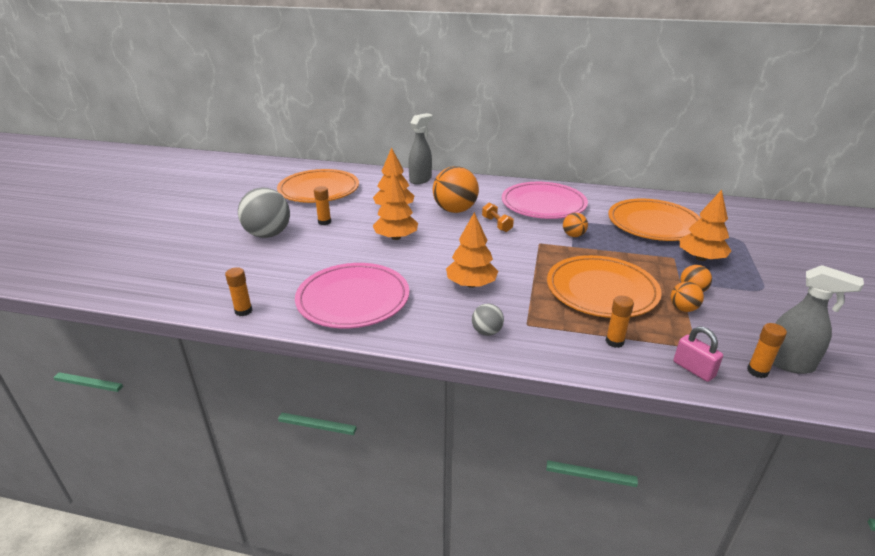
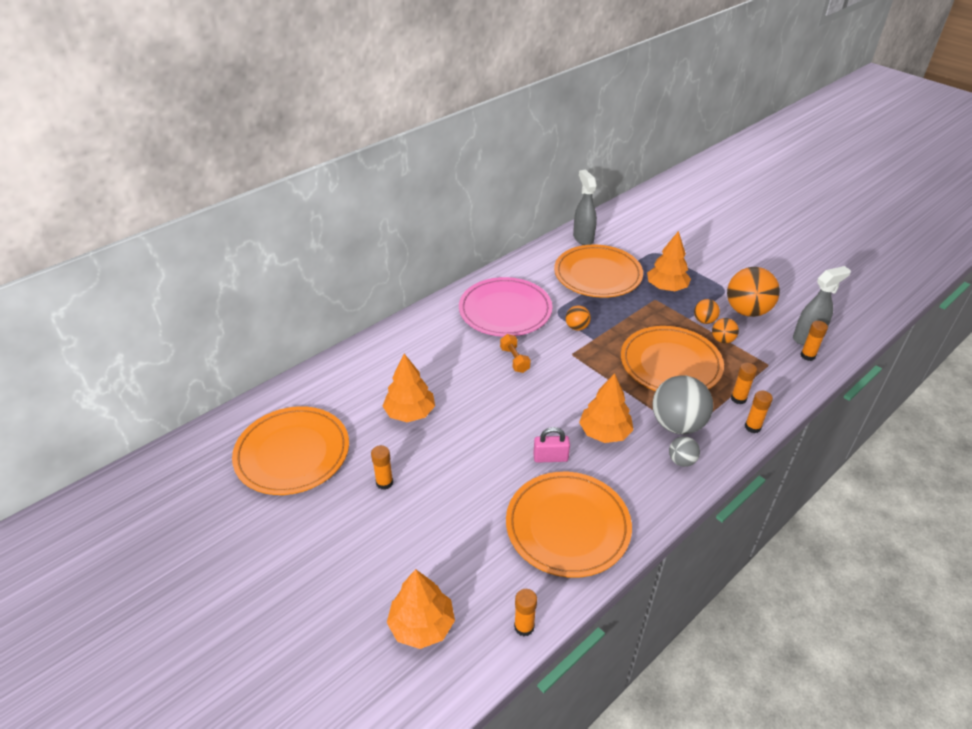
camera: 55 degrees left, 10 degrees up
grey ball [238,187,290,238] -> grey ball moved to [652,375,713,435]
pink plate [295,263,409,328] -> orange plate [506,472,632,578]
orange tree [373,172,418,240] -> orange tree moved to [387,569,455,649]
grey spray bottle [408,113,432,184] -> grey spray bottle moved to [573,170,597,245]
orange ball [433,166,479,213] -> orange ball moved to [727,267,780,317]
orange dumbbell [482,203,514,232] -> orange dumbbell turned 60 degrees clockwise [500,334,531,373]
pink padlock [674,326,723,382] -> pink padlock moved to [533,427,570,463]
none -> orange glue stick [745,391,773,433]

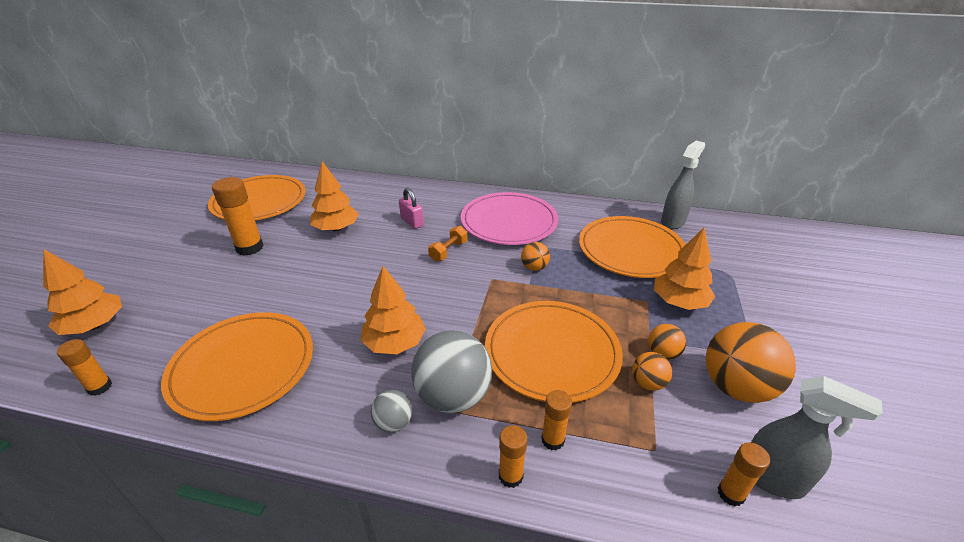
camera: 55 degrees right, 5 degrees down
orange glue stick [371,445,393,490] -> orange glue stick [212,177,264,256], size x1.72
pink padlock [533,427,570,463] -> pink padlock moved to [399,188,424,229]

